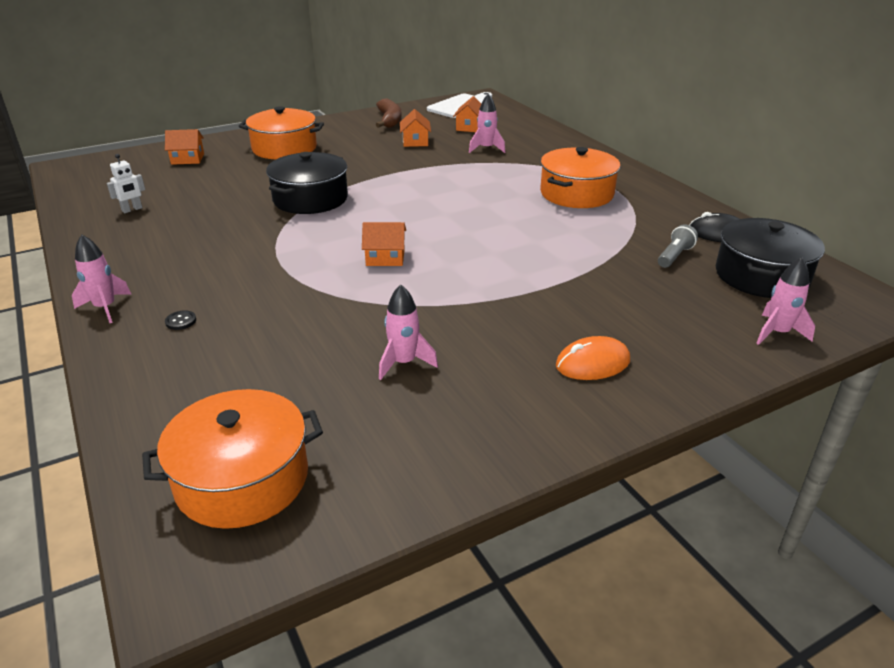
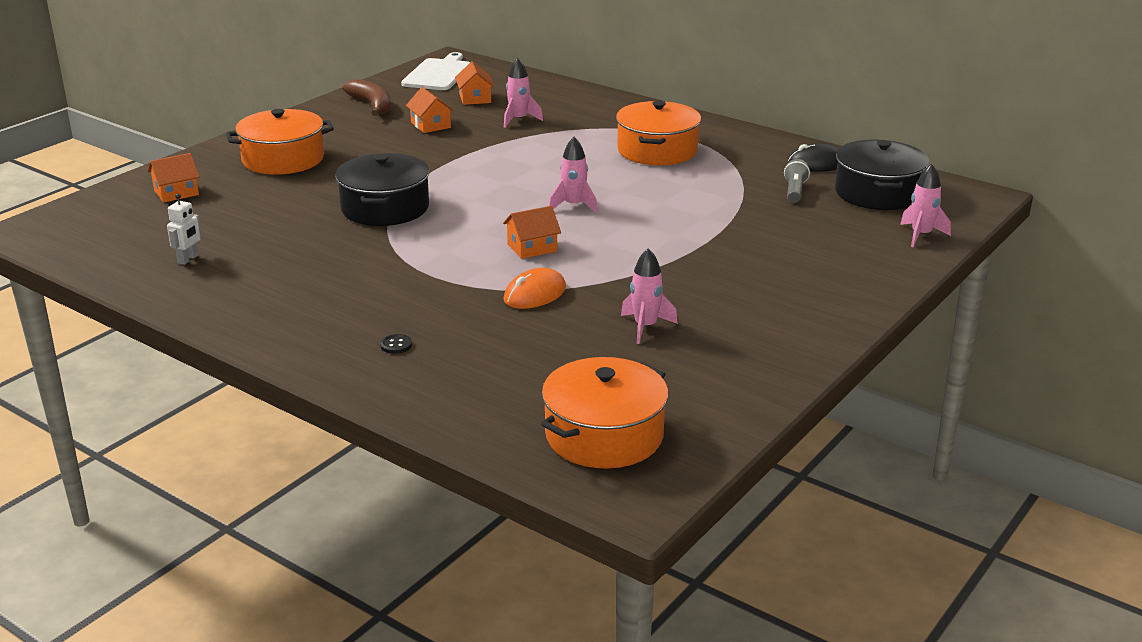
camera: 25 degrees left, 5 degrees down
pink rocket [72,234,131,323] -> pink rocket moved to [549,137,598,213]
orange mouse [556,336,630,380] -> orange mouse moved to [503,268,566,309]

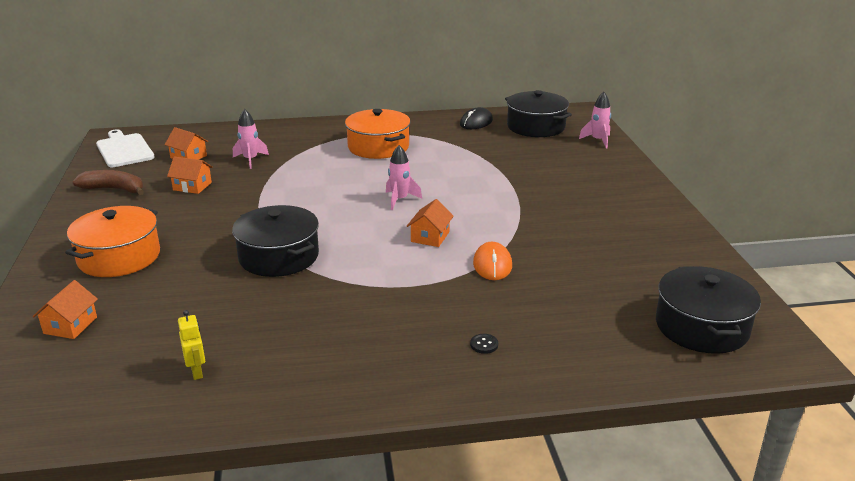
camera: 45 degrees left, 0 degrees up
white robot [167,194,201,265] -> yellow robot [178,310,205,380]
orange pot [541,357,668,469] -> black pot [656,266,761,354]
pink rocket [621,248,678,344] -> none
grey flashlight [784,159,810,203] -> none

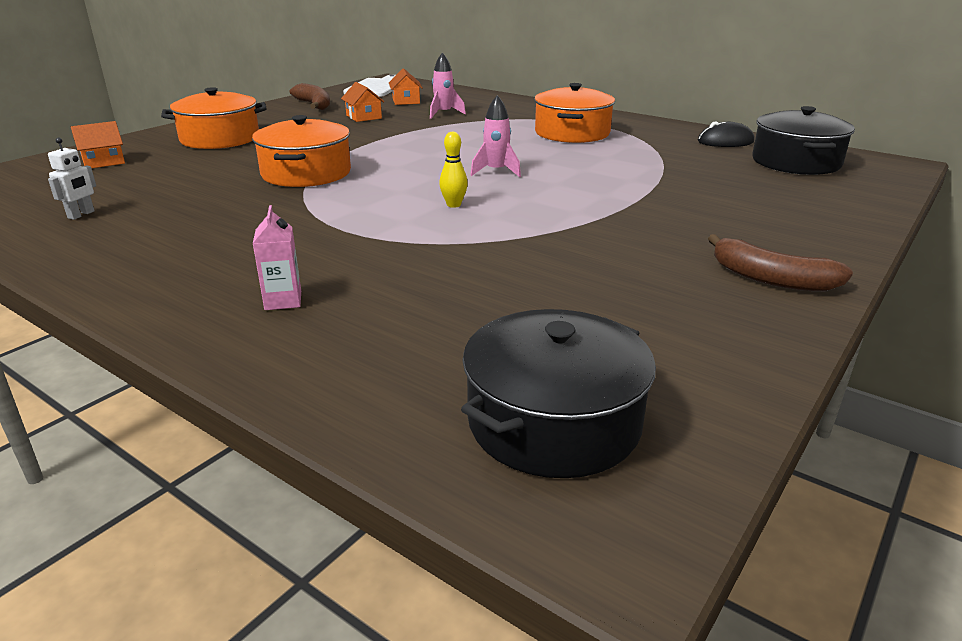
camera: 45 degrees right, 0 degrees up
yellow robot [178,310,205,380] -> white robot [48,138,96,220]
black pot [232,205,319,277] -> orange pot [252,115,351,187]
orange house [407,199,454,247] -> yellow bowling pin [439,132,468,208]
black button [470,334,498,354] -> pink carton [253,205,301,310]
orange mouse [473,242,512,280] -> none
pink rocket [579,92,611,148] -> none
none -> brown banana [708,234,853,291]

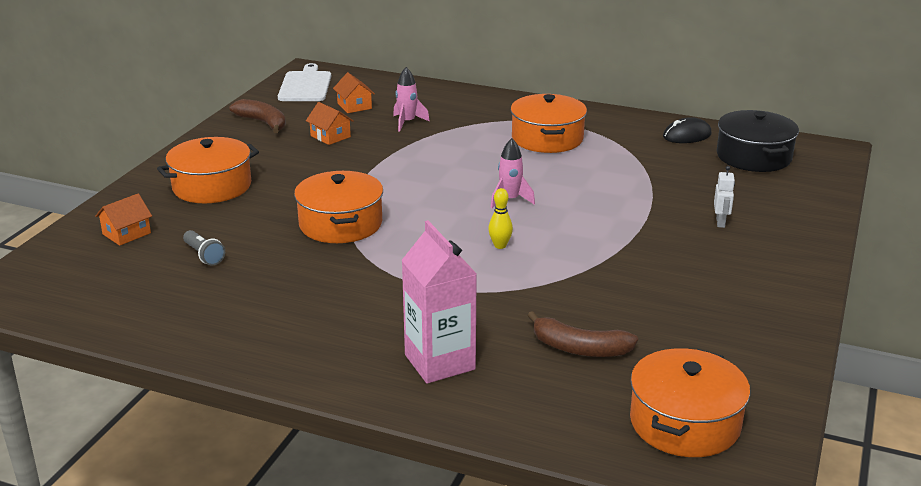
camera: 15 degrees left, 0 degrees up
white robot [48,138,96,220] -> white robot moved to [714,166,735,228]
pink carton [253,205,301,310] -> pink carton [402,220,477,384], size x2.02
black pot [461,309,656,478] -> orange pot [630,348,750,457]
brown banana [708,234,853,291] -> brown banana moved to [527,311,638,357]
none -> grey flashlight [183,230,225,265]

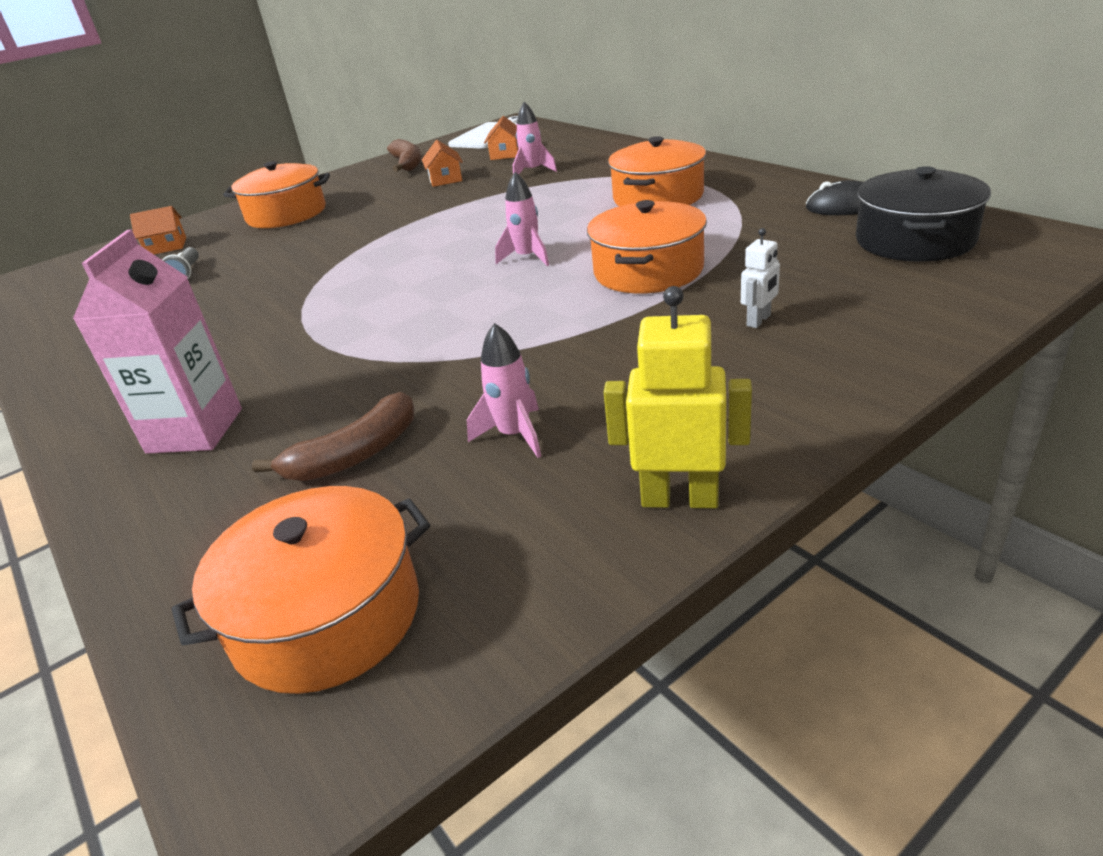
camera: 35 degrees right, 5 degrees up
orange pot [294,171,383,243] -> orange pot moved to [587,200,707,294]
yellow bowling pin [488,188,513,249] -> none
brown banana [527,311,638,357] -> brown banana turned 90 degrees counterclockwise [252,392,414,481]
none -> pink rocket [467,323,541,458]
none -> yellow robot [604,286,752,508]

